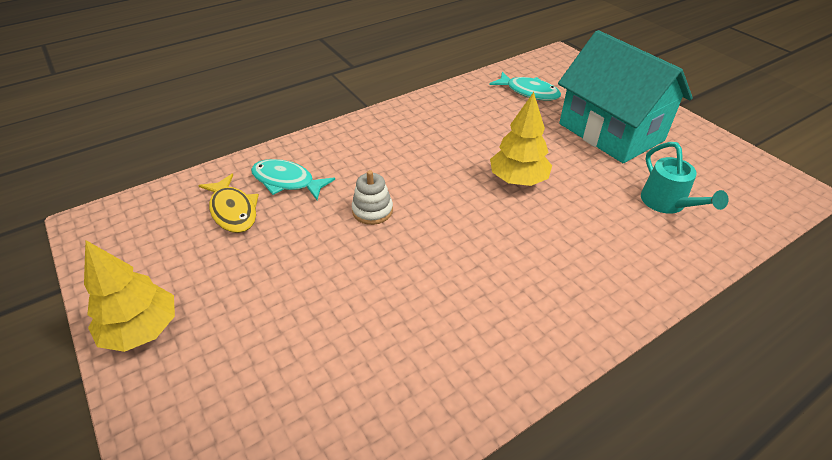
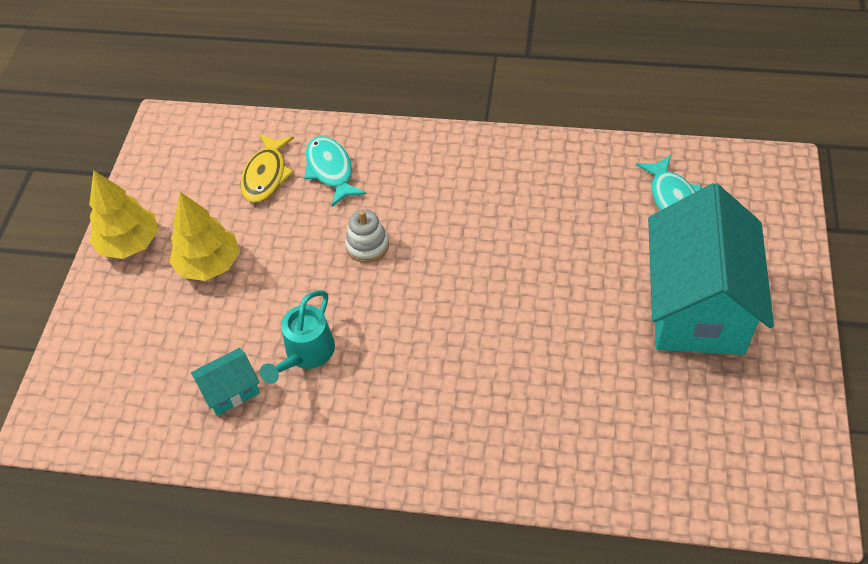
camera: 45 degrees right, 10 degrees up
yellow tree [490,92,552,186] -> yellow tree moved to [169,192,239,281]
turquoise watering can [641,142,729,214] -> turquoise watering can moved to [260,290,335,384]
none -> turquoise house [191,348,260,416]

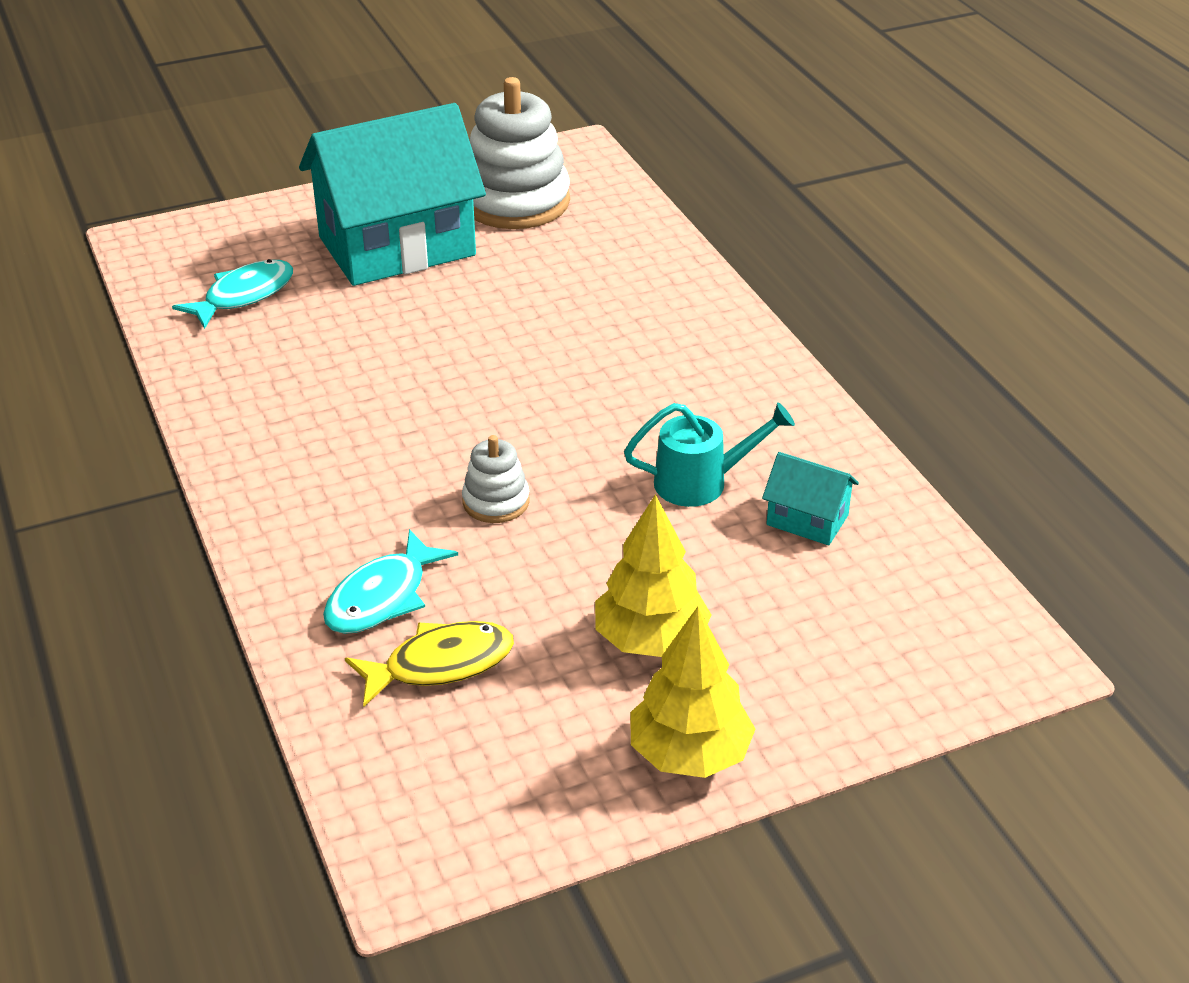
camera: 125 degrees left, 15 degrees down
none -> white stacking toy [470,77,570,229]

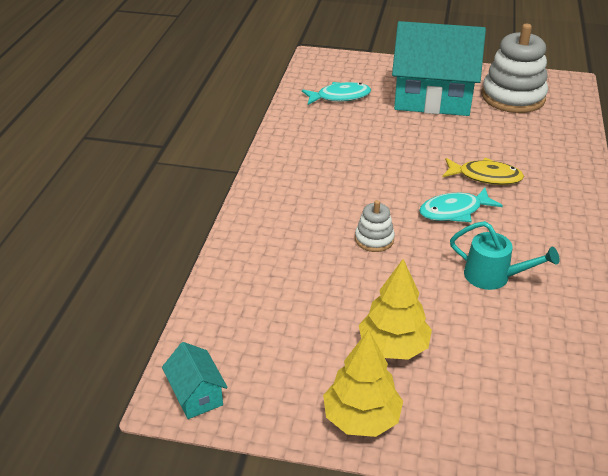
camera: 35 degrees right, 0 degrees up
turquoise fish [323,529,458,634] -> turquoise fish moved to [419,188,503,222]
yellow fish [345,621,514,706] -> yellow fish moved to [442,158,524,185]
turquoise house [762,452,859,545] -> turquoise house moved to [162,342,228,419]

